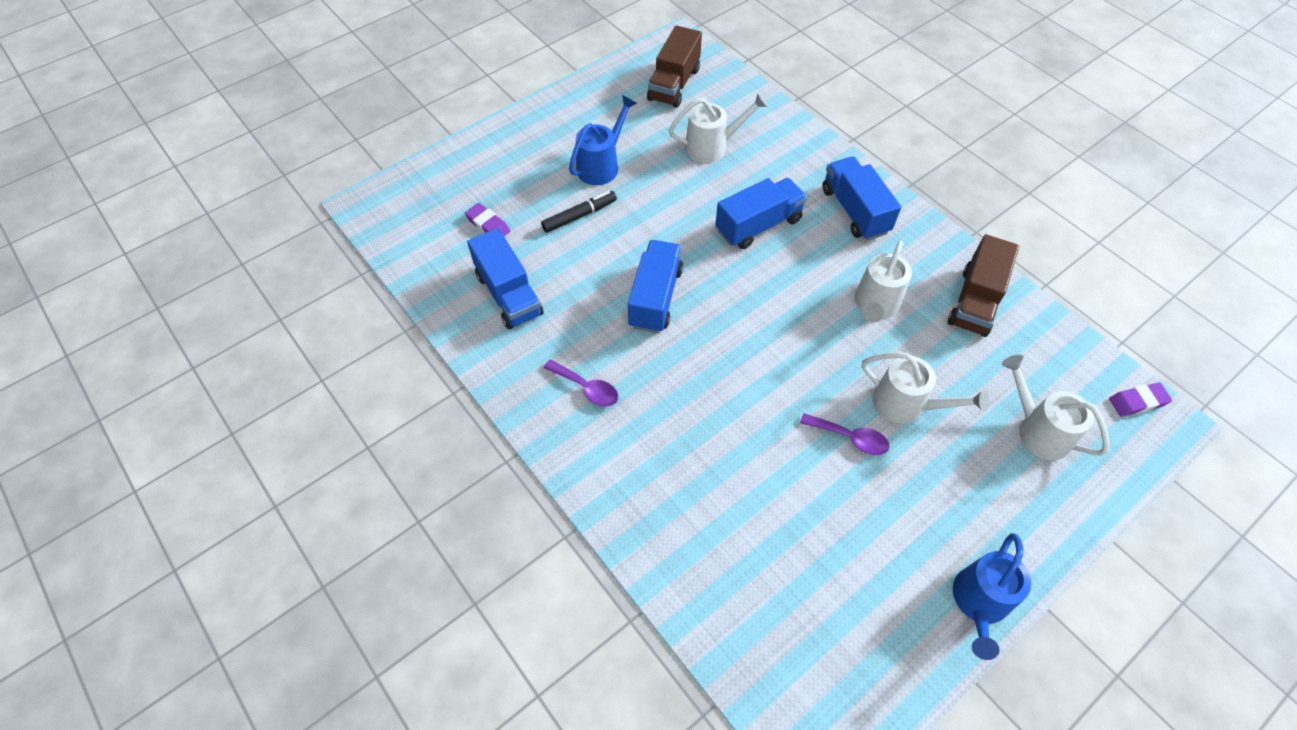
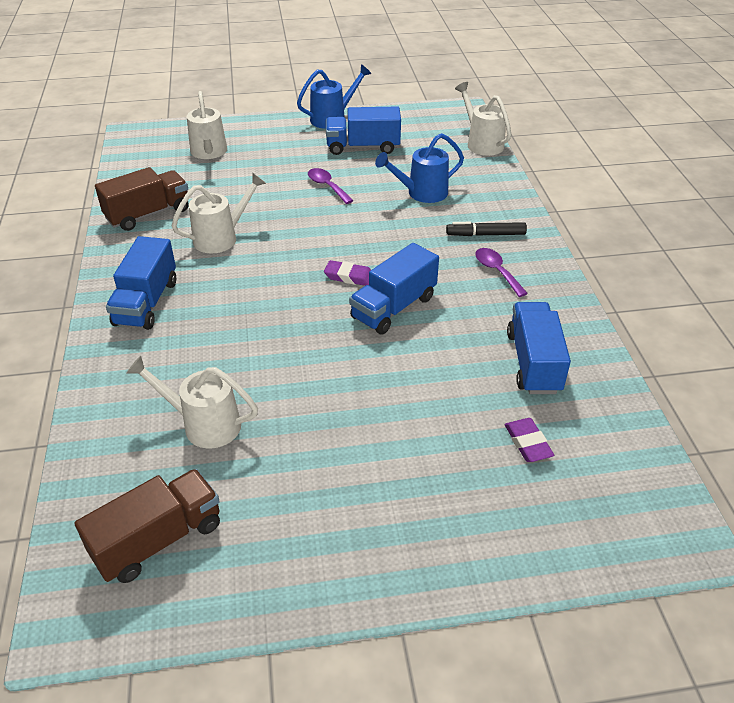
camera: 150 degrees left, 15 degrees down
black marker [541,191,617,233] -> black marker moved to [446,222,527,236]
blue watering can [569,95,637,185] -> blue watering can moved to [375,133,464,203]
blue truck [715,178,807,249] -> blue truck moved to [326,107,401,155]
white watering can [862,352,989,424] -> white watering can moved to [455,82,511,156]
purple eraser [1109,382,1172,417] -> purple eraser moved to [324,260,371,286]

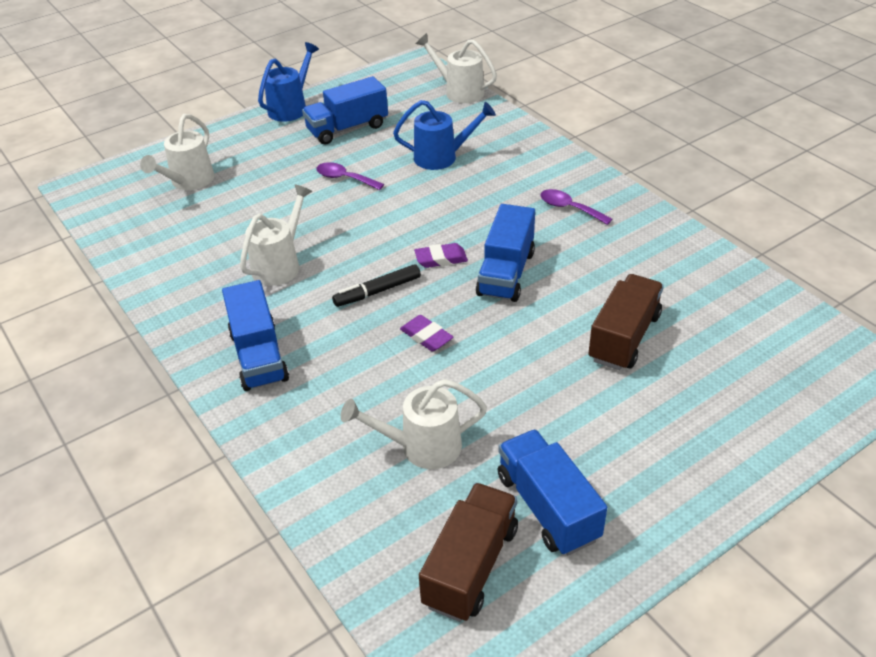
camera: 25 degrees left, 0 degrees up
brown truck [95,167,189,231] -> brown truck moved to [588,274,664,370]
white watering can [187,91,227,159] -> white watering can turned 60 degrees clockwise [140,114,214,190]
blue watering can [375,133,464,203] -> blue watering can turned 135 degrees counterclockwise [393,100,496,170]
black marker [446,222,527,236] -> black marker moved to [332,264,421,307]
purple eraser [505,418,554,462] -> purple eraser moved to [400,315,453,352]
blue truck [507,302,571,394] -> blue truck moved to [498,429,607,555]

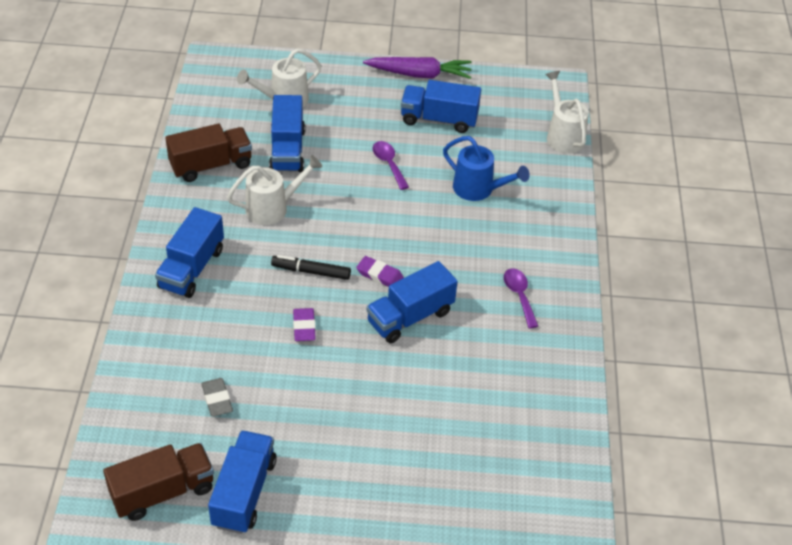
camera: 35 degrees right, 5 degrees up
blue watering can [258,42,319,122] -> purple carrot [363,57,472,79]
white watering can [341,379,487,469] -> grey eraser [201,378,233,417]
brown truck [588,274,664,370] -> brown truck moved to [165,124,252,182]
none -> blue truck [269,95,305,172]

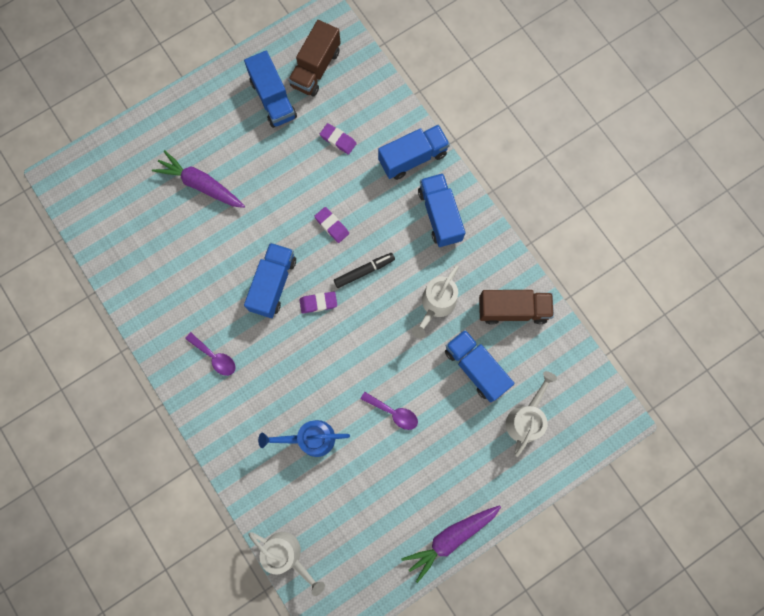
camera: 145 degrees right, 30 degrees up
brown truck [165,124,252,182] -> brown truck turned 120 degrees counterclockwise [479,290,554,324]
grey eraser [201,378,233,417] -> purple eraser [320,123,357,155]
blue truck [401,80,481,133] -> blue truck moved to [378,125,450,180]
none -> purple carrot [152,150,245,208]

